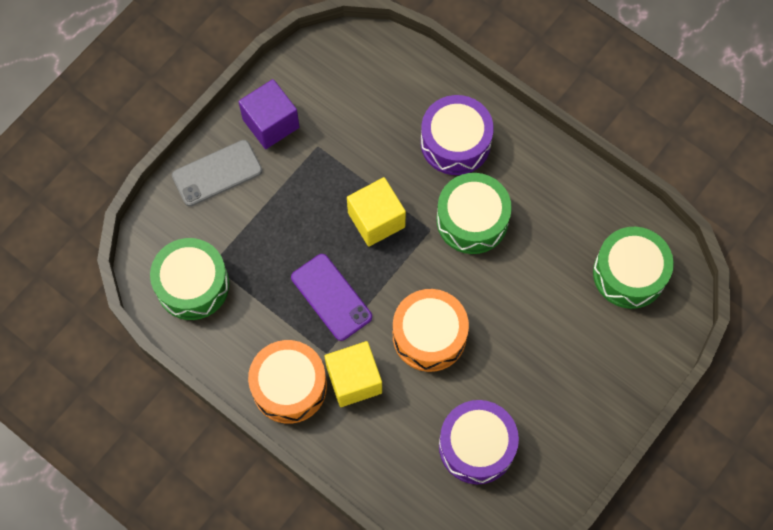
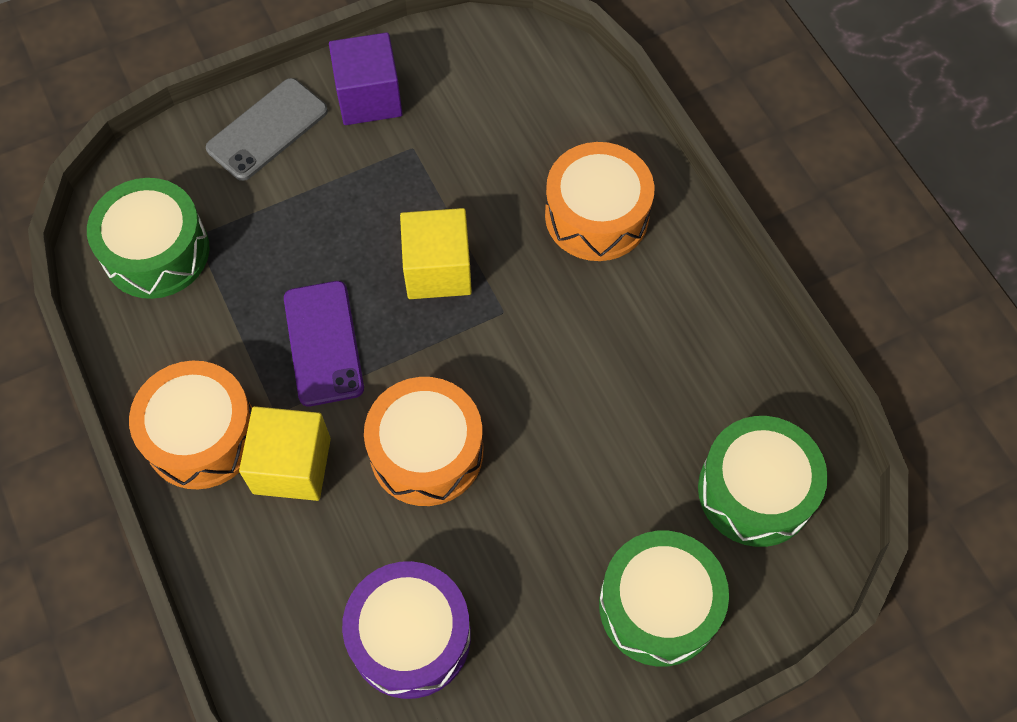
camera: 25 degrees right, 5 degrees down
grey phone [172,140,262,206] -> grey phone turned 45 degrees counterclockwise [206,78,328,181]
purple drum [421,95,494,175] -> orange drum [545,142,654,261]
green drum [436,173,512,254] -> green drum moved to [599,531,729,666]

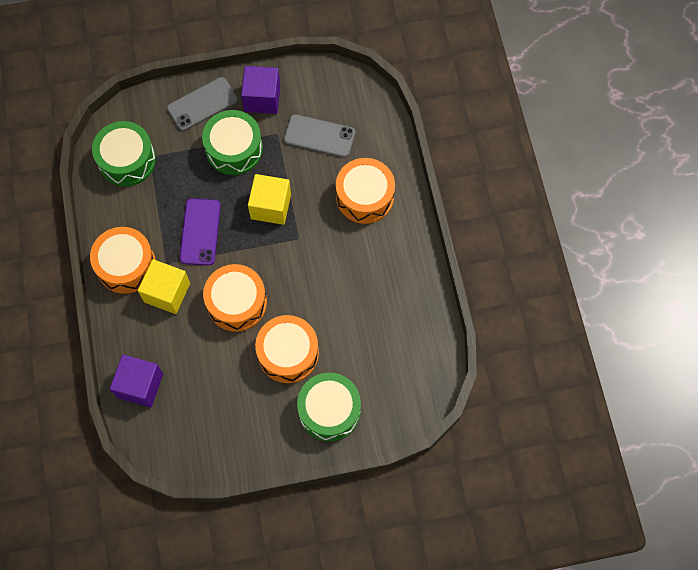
camera: 15 degrees right, 5 degrees up
purple drum [342,561,471,699] -> none
green drum [698,416,828,547] -> green drum moved to [202,110,263,175]
none -> purple cube [110,355,163,407]
none -> orange drum [255,315,319,383]
none -> grey phone [284,114,355,158]

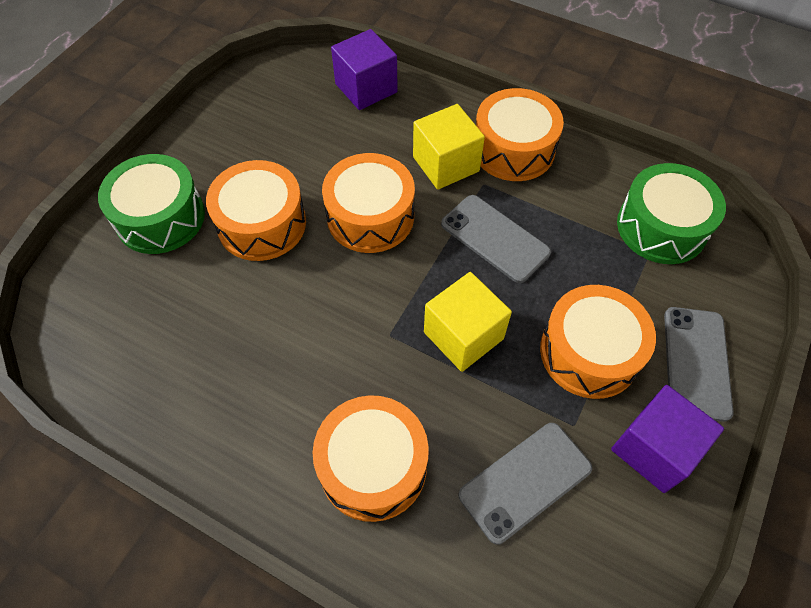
camera: 130 degrees right, 10 degrees down
purple phone [180,199,220,265] -> grey phone [441,195,551,283]
green drum [202,110,263,175] -> orange drum [540,285,656,399]

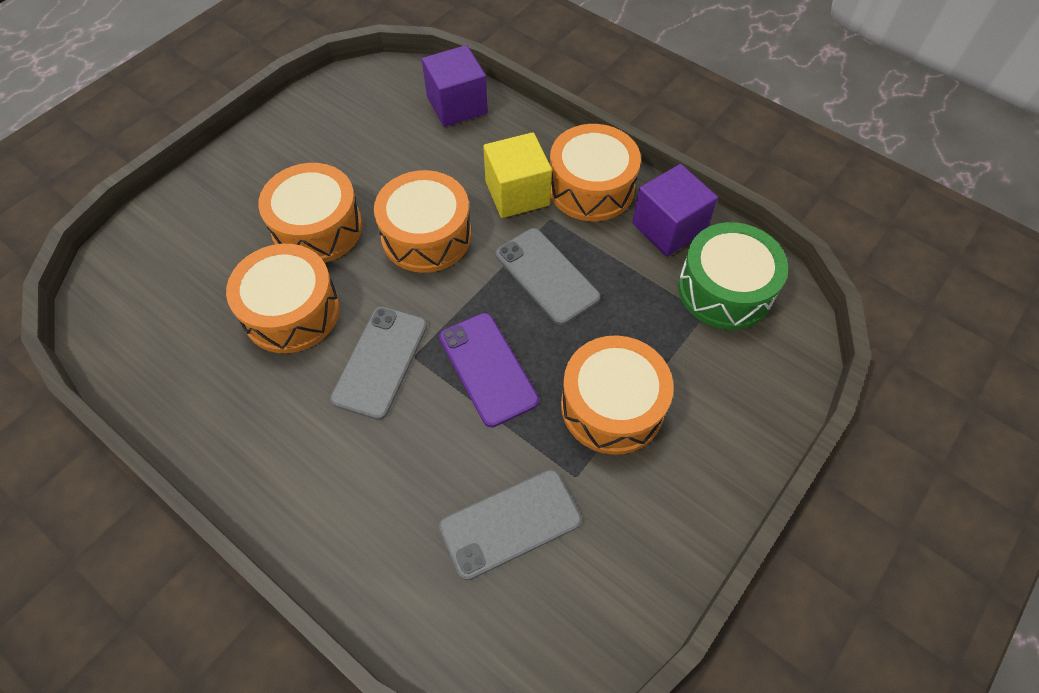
camera: 10 degrees right, 0 degrees up
green drum [98,154,205,254] -> none
orange drum [313,395,429,522] -> orange drum moved to [226,244,340,353]
yellow cube [424,272,512,372] -> purple phone [439,313,539,427]
purple cube [611,385,724,493] -> purple cube moved to [632,164,718,257]
grey phone [664,307,734,422] -> grey phone moved to [330,306,427,420]

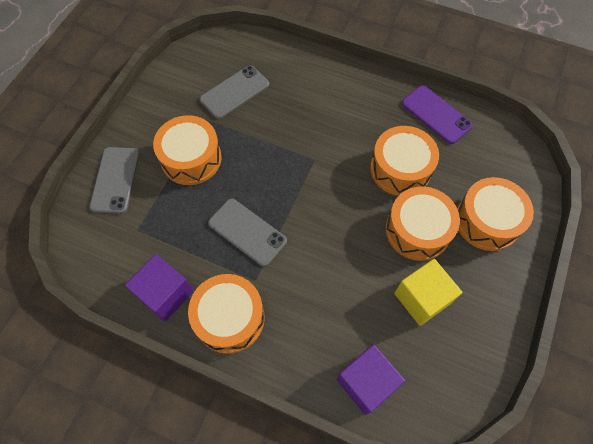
camera: 165 degrees right, 5 degrees up
grey phone [330,306,427,420] -> grey phone moved to [89,147,139,214]
orange drum [374,170,471,273] -> orange drum moved to [457,177,534,251]
purple phone [439,313,539,427] -> purple phone moved to [402,85,473,144]
yellow cube [483,132,552,218] -> yellow cube moved to [394,259,462,326]
green drum [678,222,788,330] -> none

